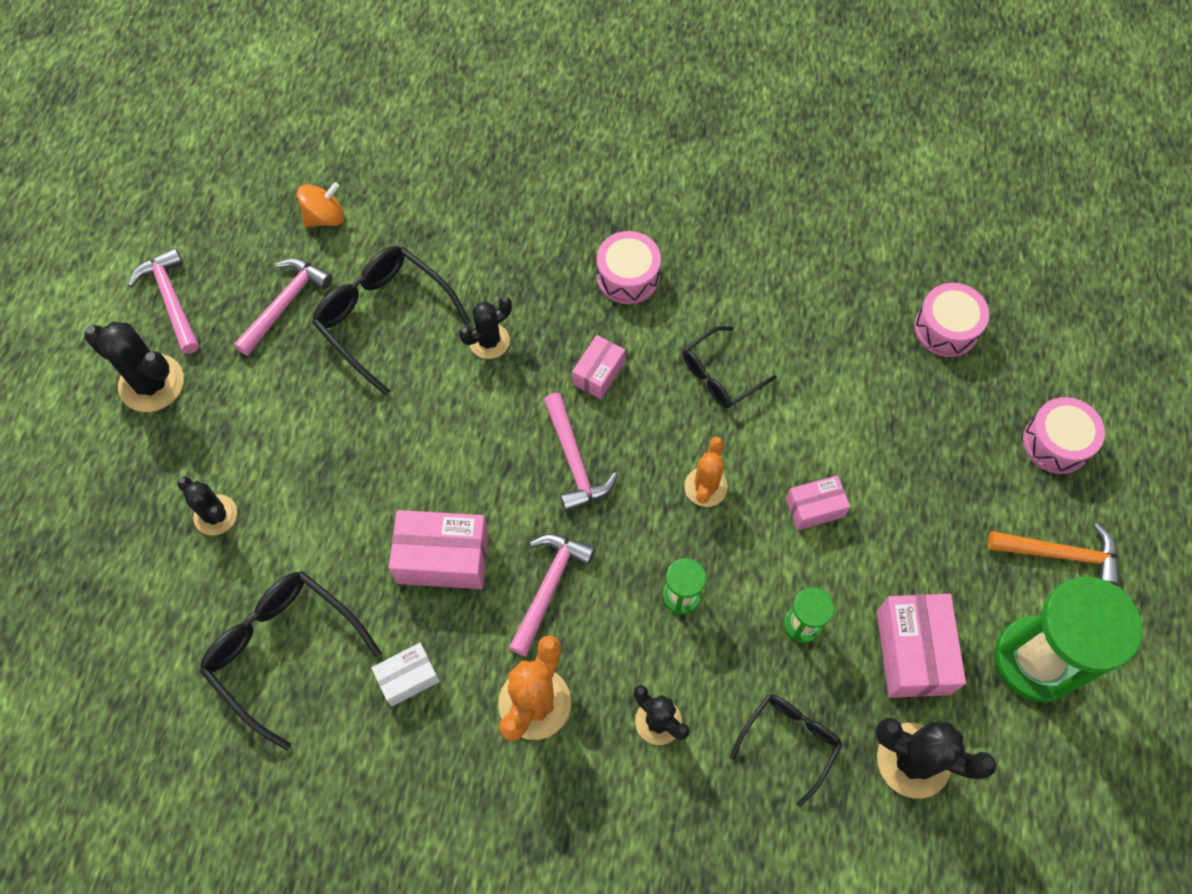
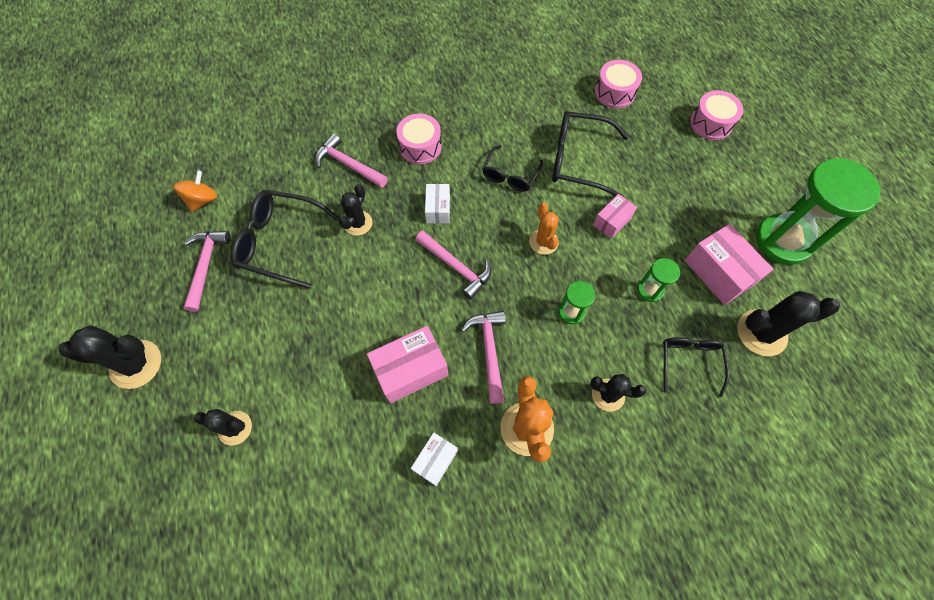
camera: 30 degrees left, 0 degrees up
pink hammer [128,248,199,354] -> pink hammer moved to [315,134,388,188]
black glasses [199,571,382,751] -> black glasses moved to [552,111,629,196]
pink box [572,335,625,399] -> white box [425,184,450,224]
orange hammer [987,523,1119,586] -> none

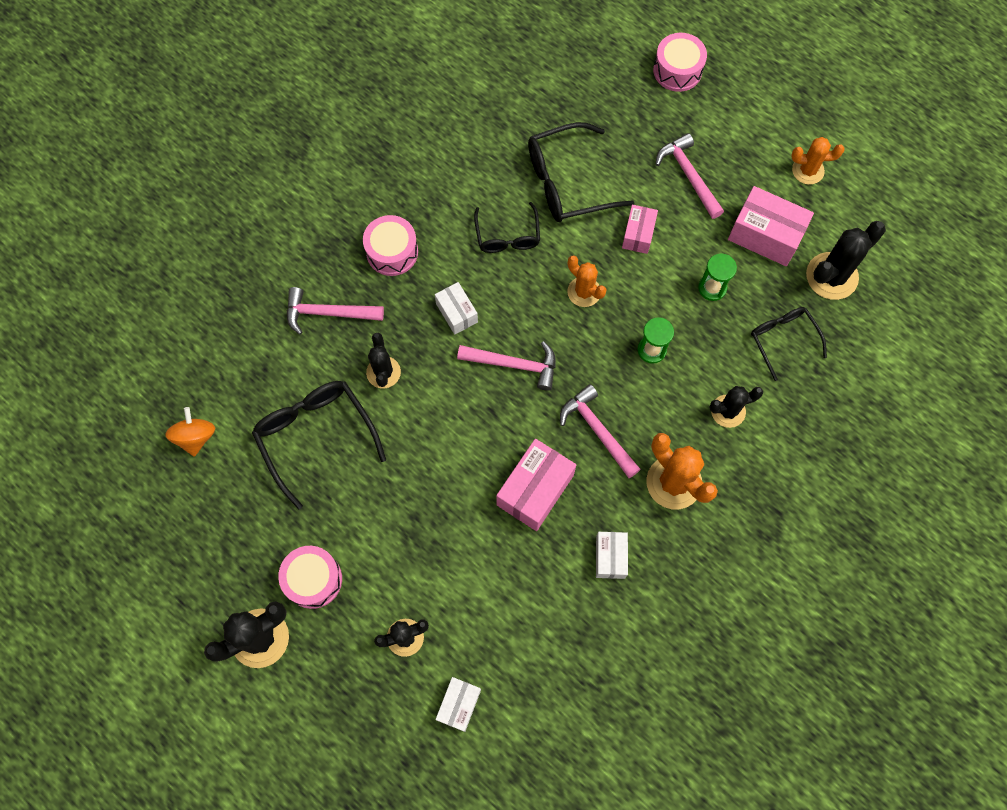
camera: 30 degrees left, 5 degrees up
pink hammer [183,231,231,312] -> pink hammer moved to [655,133,724,219]
black glasses [231,190,339,289] -> black glasses turned 75 degrees clockwise [252,381,386,509]
pink drum [595,60,642,108] -> pink drum moved to [278,546,342,609]
green hourglass [756,158,880,265] -> orange cactus [792,137,845,185]
none -> white box [436,677,481,732]

